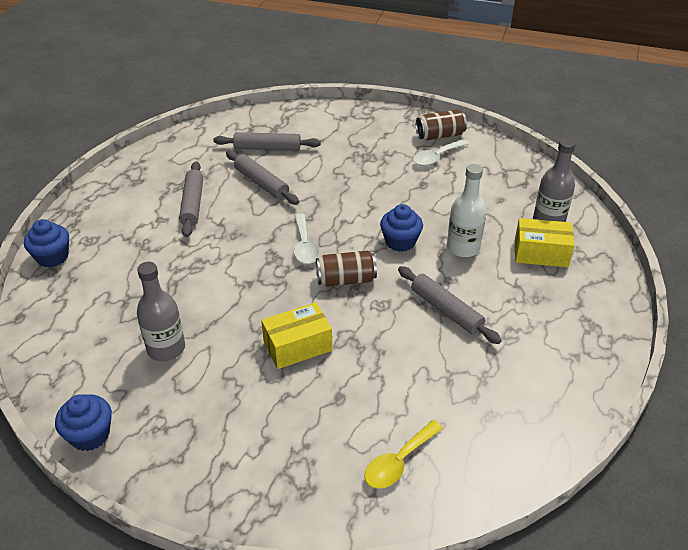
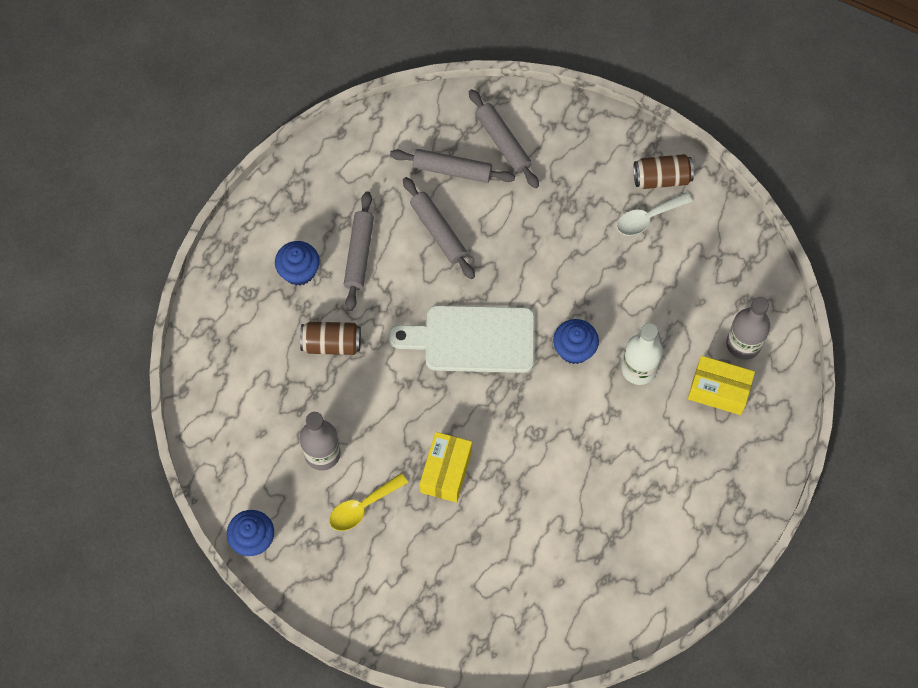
camera: 10 degrees right, 25 degrees up
blue cupcake [24,219,69,268] -> blue cupcake moved to [275,241,320,286]
yellow box [261,302,332,369] -> yellow box turned 60 degrees counterclockwise [420,432,472,503]
white spoon [294,213,319,264] -> white cutting board [388,305,535,373]
brown can [316,251,377,287] -> brown can moved to [300,322,361,355]
yellow spoon [364,420,443,489] -> yellow spoon moved to [329,473,408,531]
grey rolling pin [398,266,502,344] -> grey rolling pin moved to [469,89,539,188]

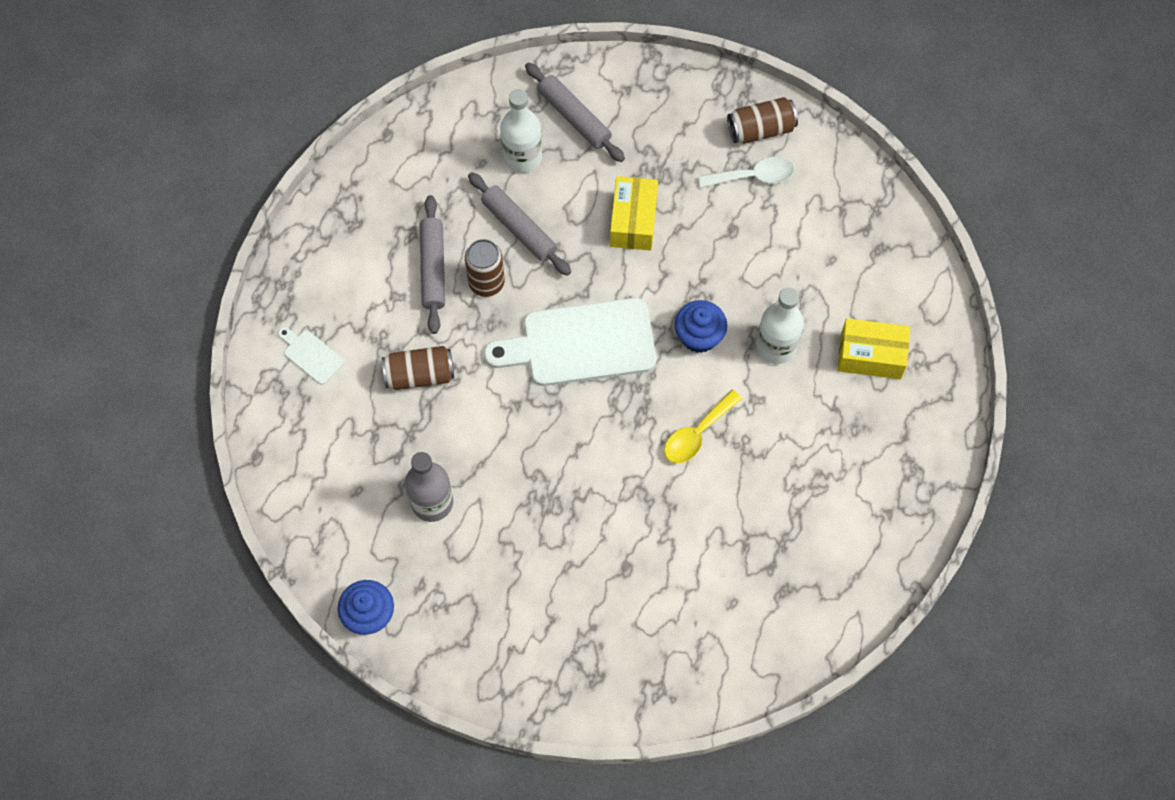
camera: 10 degrees left, 0 degrees up
blue cupcake [275,241,320,286] -> none
yellow spoon [329,473,408,531] -> yellow spoon moved to [664,390,742,463]
grey rolling pin [390,149,515,183] -> white bottle [500,89,542,173]
yellow box [420,432,472,503] -> yellow box moved to [610,176,658,251]
white spoon [617,192,692,236] -> white spoon turned 150 degrees counterclockwise [698,157,794,188]
grey bottle [727,297,770,360] -> none
none -> white cutting board [278,327,344,385]
none -> brown can [465,239,505,297]

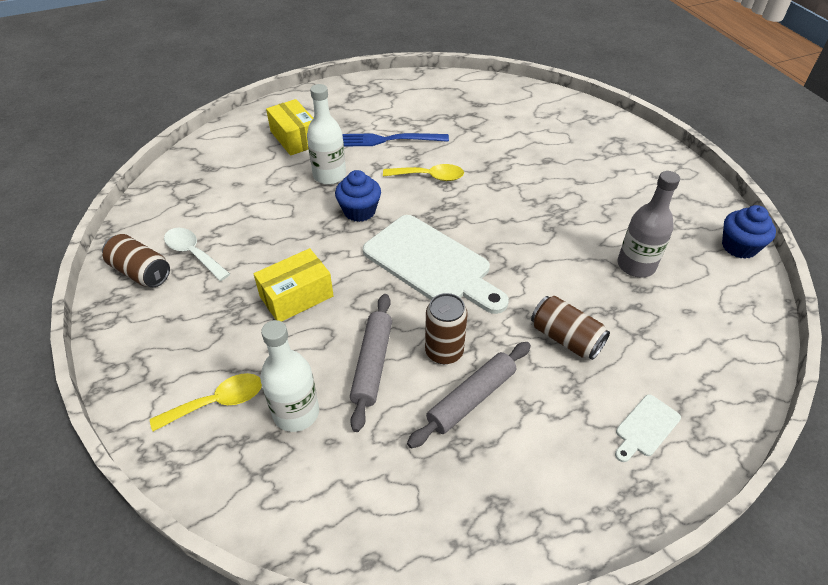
camera: 130 degrees left, 20 degrees down
white cutting board [278,327,344,385] -> white cutting board turned 45 degrees clockwise [615,394,681,462]
grey rolling pin [525,62,625,162] -> yellow spoon [150,373,262,431]
none -> blue fork [342,133,449,146]

